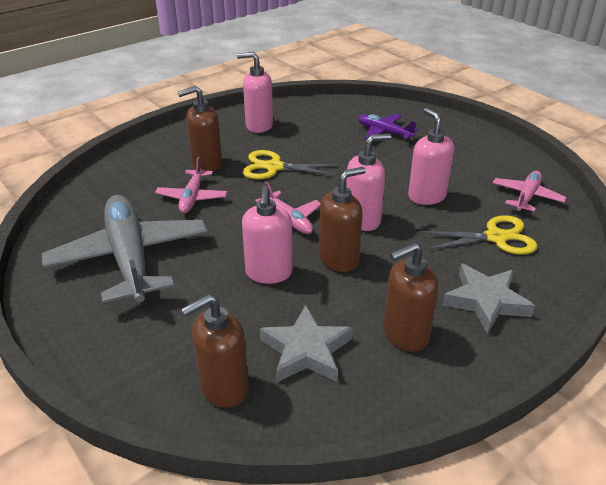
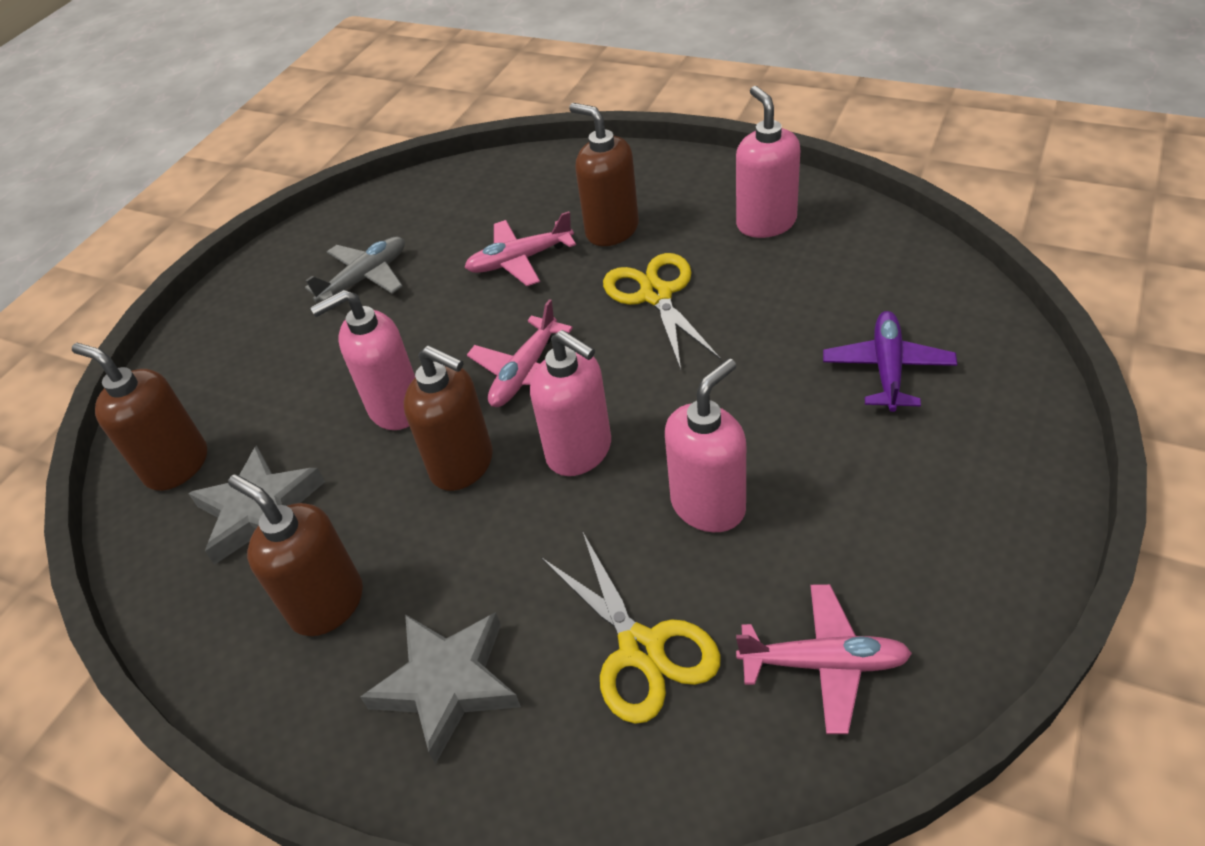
camera: 70 degrees right, 10 degrees up
grey plane [42,195,208,303] -> grey plane [305,237,405,302], size x0.51

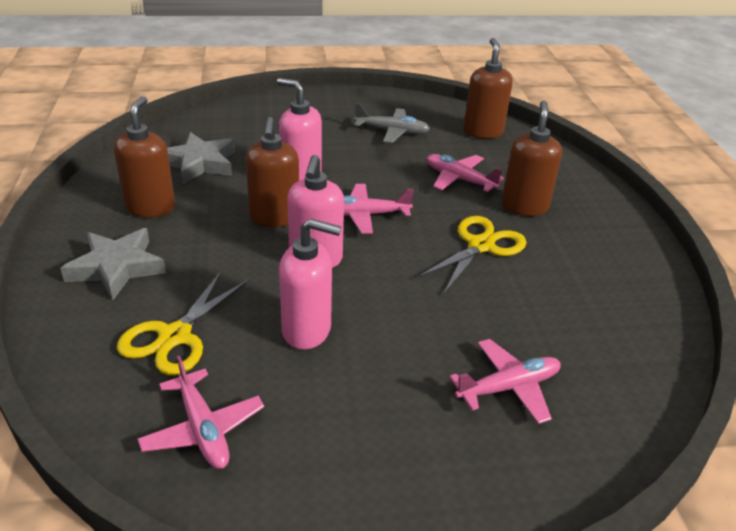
camera: 50 degrees right, 10 degrees down
brown soap dispenser [72,343,207,491] -> brown soap dispenser moved to [463,38,513,139]
pink soap dispenser [736,86,800,238] -> none
purple plane [823,311,957,412] -> pink plane [449,339,561,424]

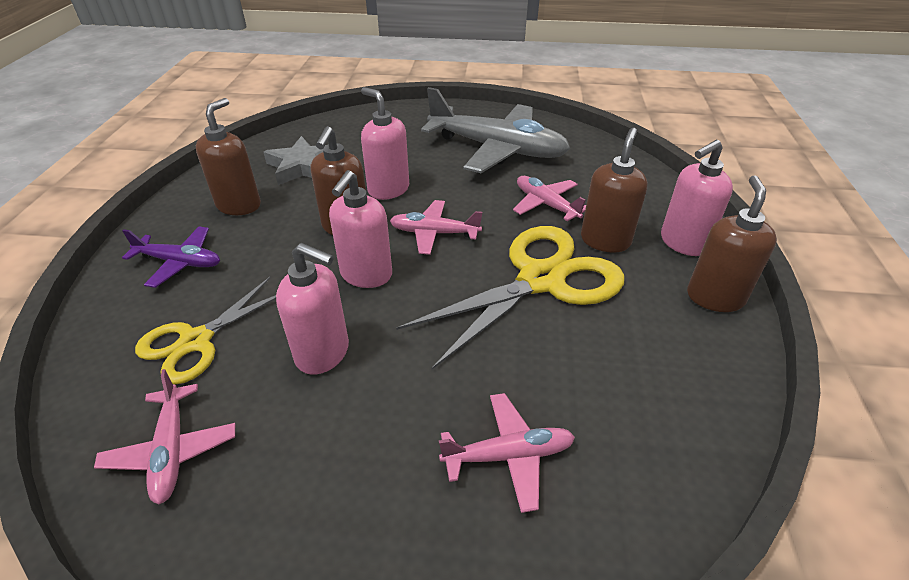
camera: 15 degrees right, 5 degrees up
grey star [60,228,166,300] -> purple plane [122,226,220,288]
grey plane [354,103,430,143] -> grey plane [421,87,570,173], size x1.97
yellow scissors [416,216,526,294] -> yellow scissors [396,226,625,370], size x1.64
brown soap dispenser [463,38,513,139] -> brown soap dispenser moved to [687,175,777,312]
none -> pink soap dispenser [661,140,733,256]

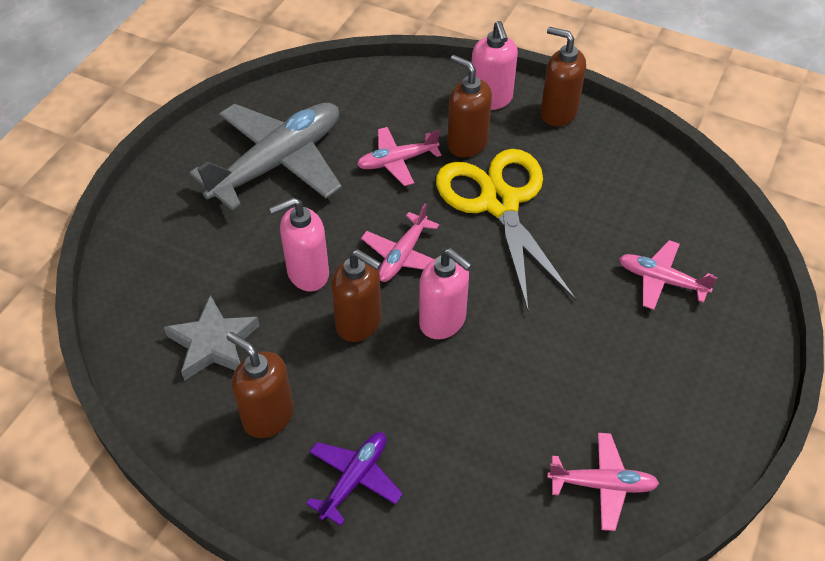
camera: 70 degrees left, 10 degrees up
yellow scissors [135,276,276,385] -> none
pink soap dispenser [276,243,349,375] -> none
pink plane [439,393,575,513] -> pink plane turned 75 degrees counterclockwise [619,240,718,310]

